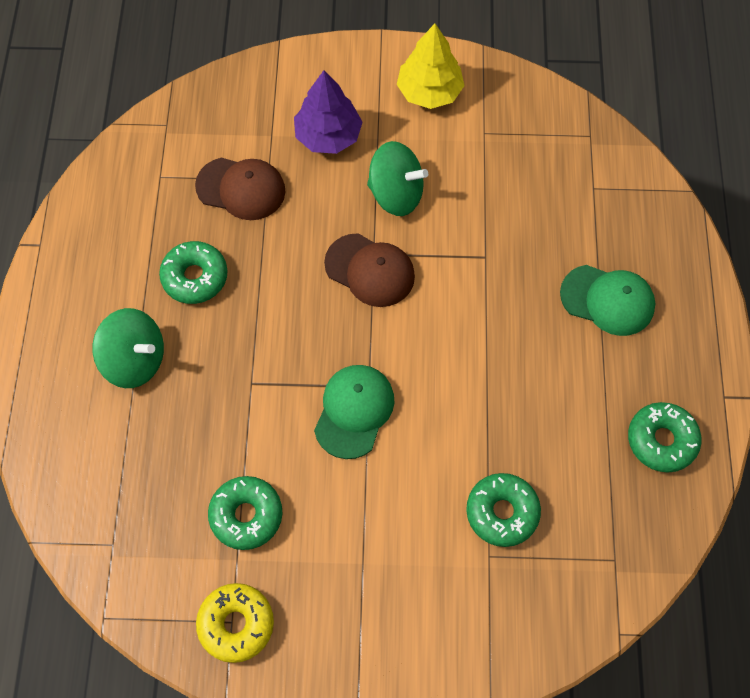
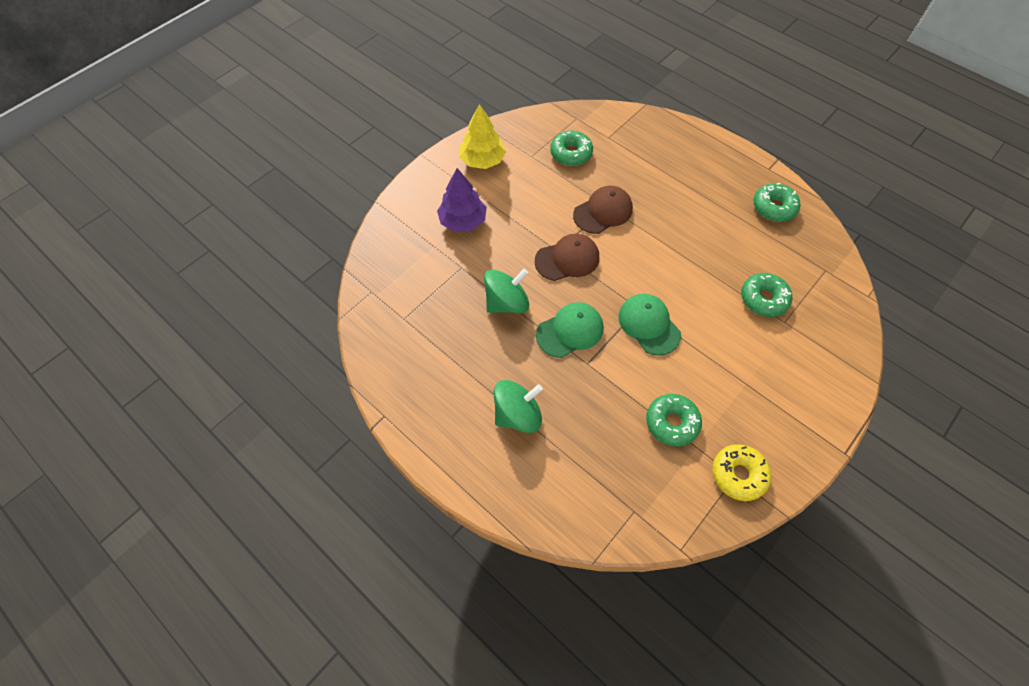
camera: 50 degrees left, 5 degrees down
green donut [159,241,228,304] -> green donut moved to [550,131,593,166]
brown cap [195,158,286,220] -> brown cap moved to [573,186,633,234]
green spinning top [367,141,428,216] -> green spinning top moved to [484,269,529,313]
green cap [560,265,655,336] -> green cap moved to [536,302,603,358]

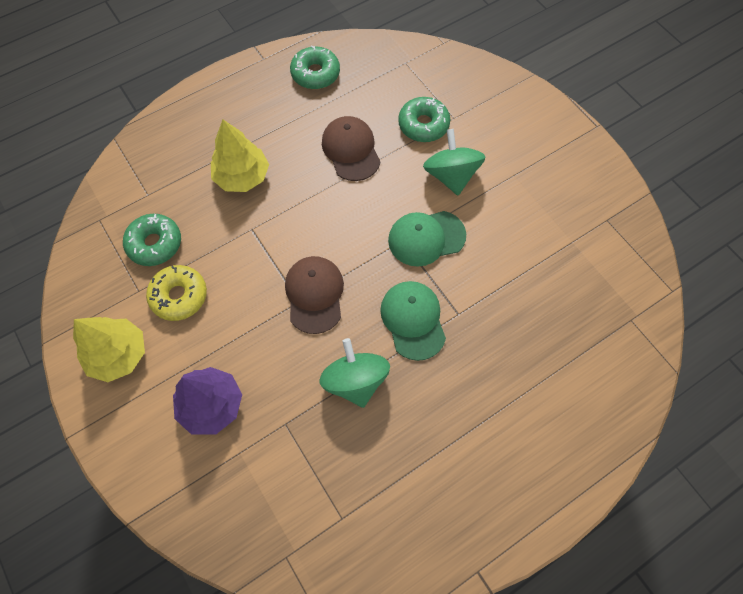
camera: 75 degrees left, 5 degrees up
green spinning top [494,380,543,433] -> green spinning top moved to [423,129,485,195]
brown cap [573,186,633,234] -> brown cap moved to [322,116,381,181]
green donut [646,394,702,447] -> none
yellow donut [713,444,771,501] -> yellow donut moved to [146,265,207,321]
none -> yellow tree [211,120,269,192]

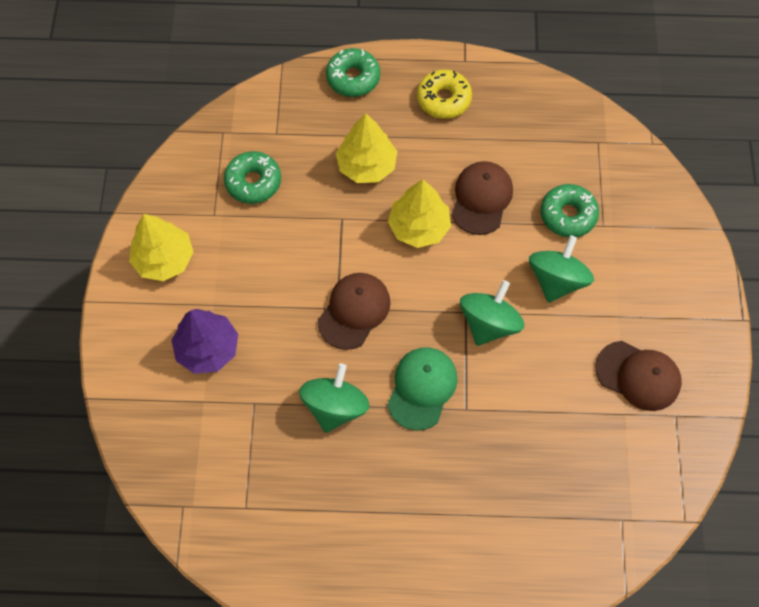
camera: 35 degrees right, 0 degrees up
yellow donut [146,265,207,321] -> yellow donut moved to [417,69,472,119]
green donut [290,45,340,89] -> green donut moved to [326,48,380,97]
green cap [388,211,466,267] -> green spinning top [460,280,524,346]
none -> yellow tree [388,179,451,248]
none -> brown cap [595,341,682,411]

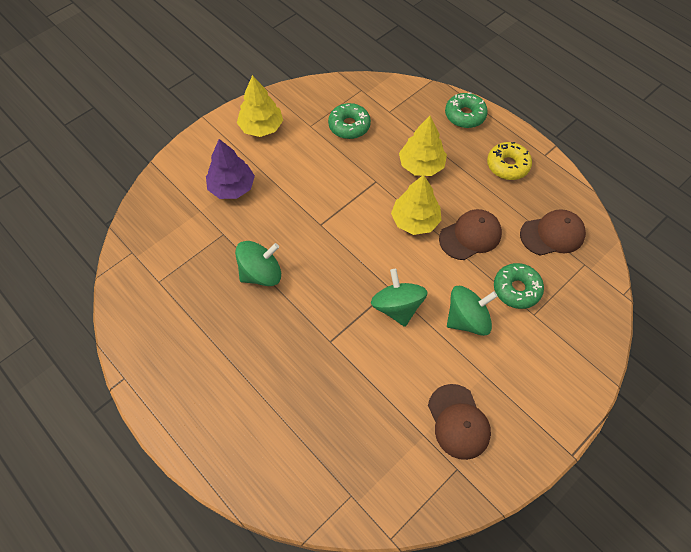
camera: 45 degrees right, 5 degrees down
brown cap [318,273,390,350] -> brown cap moved to [520,209,586,256]
green cap [387,347,457,431] -> none
green spinning top [460,280,524,346] -> green spinning top turned 90 degrees counterclockwise [371,269,428,327]

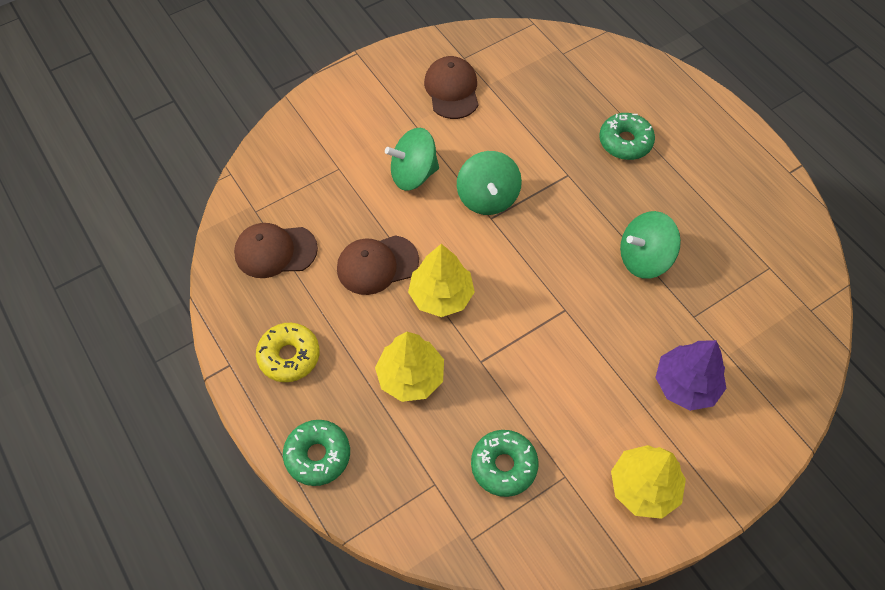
camera: 170 degrees left, 0 degrees up
green donut [494,263,544,309] -> green donut moved to [599,113,655,160]

